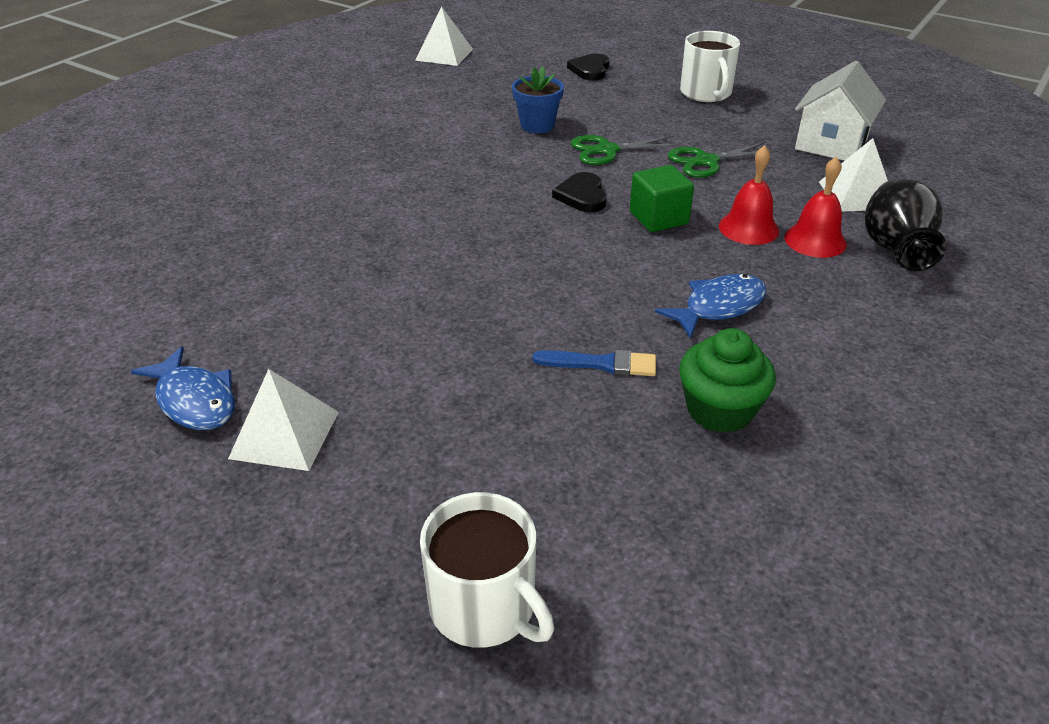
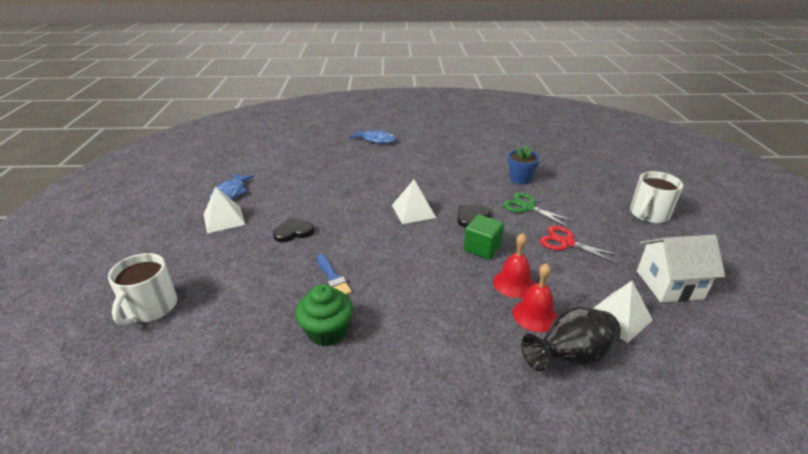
camera: 55 degrees right, 5 degrees down
white pyramid [415,7,473,66] -> white pyramid moved to [392,180,436,224]
black heart [567,54,610,81] -> black heart moved to [273,217,314,243]
blue fish [655,274,767,339] -> blue fish moved to [349,129,397,144]
green scissors [668,142,779,178] -> red scissors [540,226,624,265]

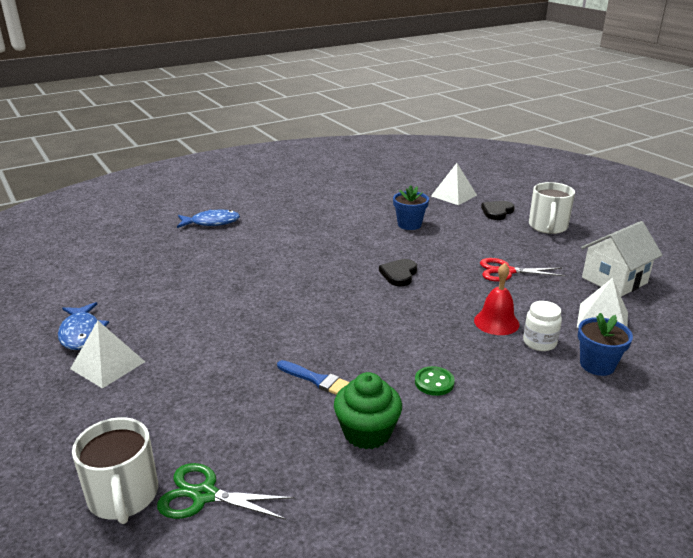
camera: 30 degrees left, 5 degrees down
black heart [273,217,314,243] -> black heart moved to [481,201,515,220]
white pyramid [392,180,436,224] -> white pyramid moved to [431,163,477,205]
green cube [464,214,504,259] -> none
green scissors [503,193,576,228] -> green scissors moved to [157,463,294,520]
red bell [513,263,557,332] -> white jar [523,301,562,351]
black vase [521,307,621,372] -> blue flower pot [578,313,633,376]
none -> green button [415,366,455,396]

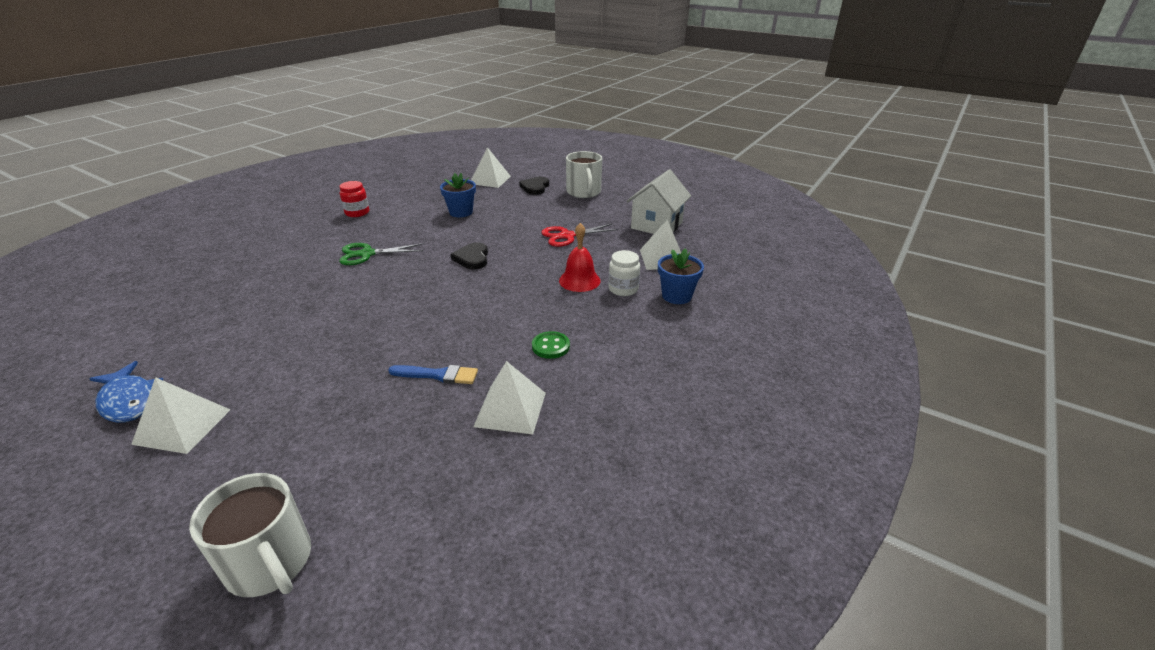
camera: 25 degrees left, 5 degrees up
green scissors [157,463,294,520] -> green scissors moved to [339,243,423,265]
blue fish [177,209,240,228] -> none
green cupcake [334,372,402,449] -> white pyramid [473,361,546,434]
none -> red jar [340,181,369,217]

